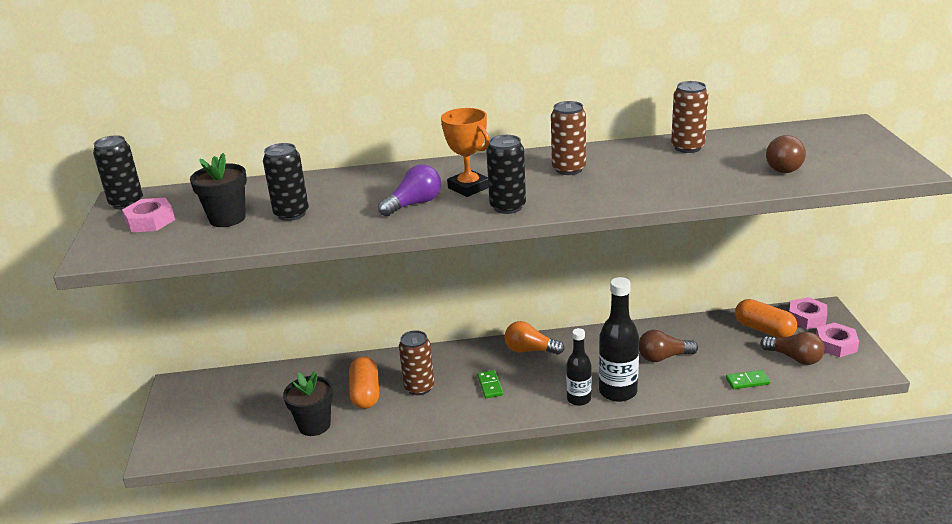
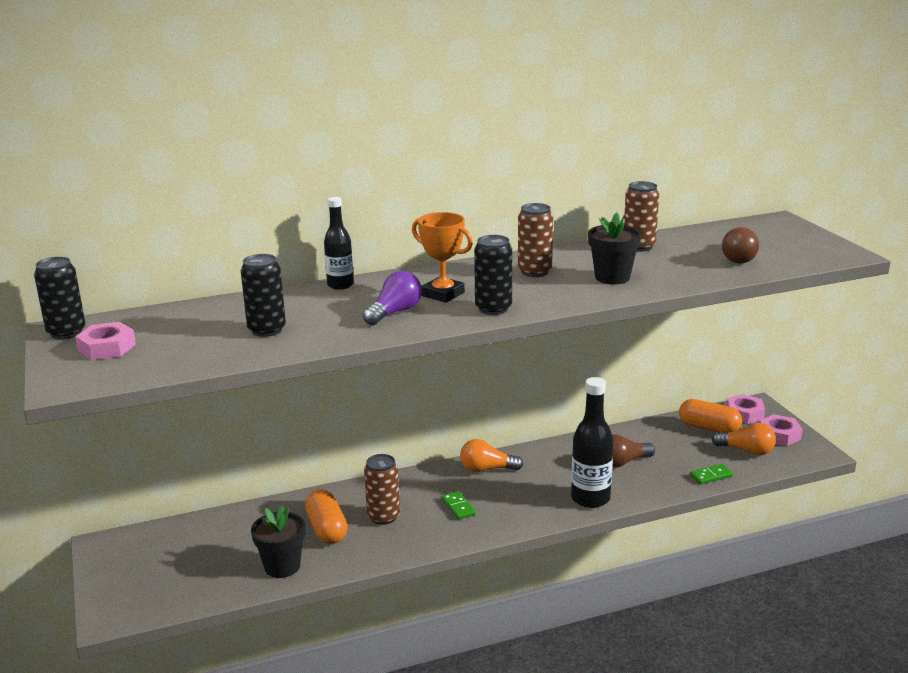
camera: 15 degrees left, 5 degrees down
black flower pot [190,153,247,227] -> black flower pot moved to [588,212,641,284]
black bottle [566,328,592,406] -> black bottle moved to [324,197,354,290]
brown light bulb [761,332,825,365] -> orange light bulb [711,423,776,455]

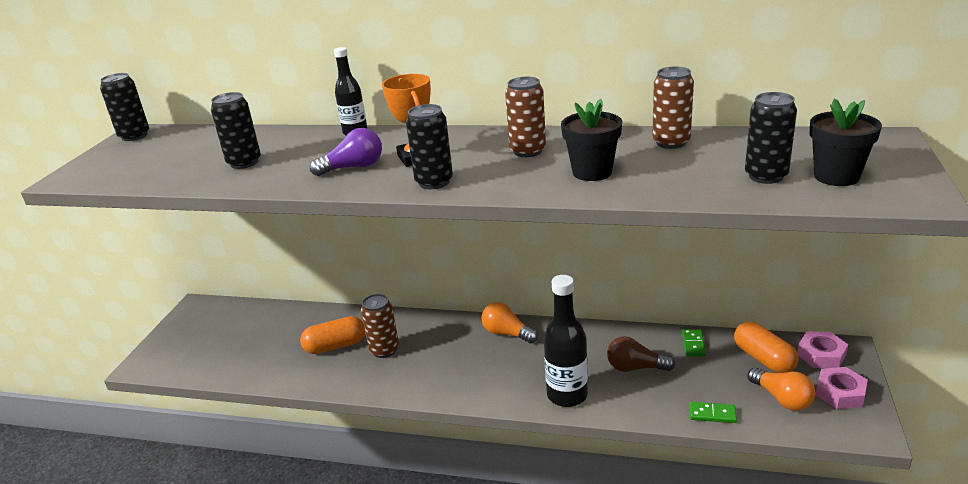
camera: 35 degrees right, 5 degrees up
pink nut [75,322,136,360] -> none
black flower pot [251,505,305,578] -> black flower pot moved to [810,98,882,186]
orange capsule [305,489,348,544] -> orange capsule turned 60 degrees clockwise [300,316,365,354]
green domino [441,491,476,520] -> green domino moved to [682,329,706,357]
brown light bulb [722,227,759,264] -> black can [745,92,797,184]

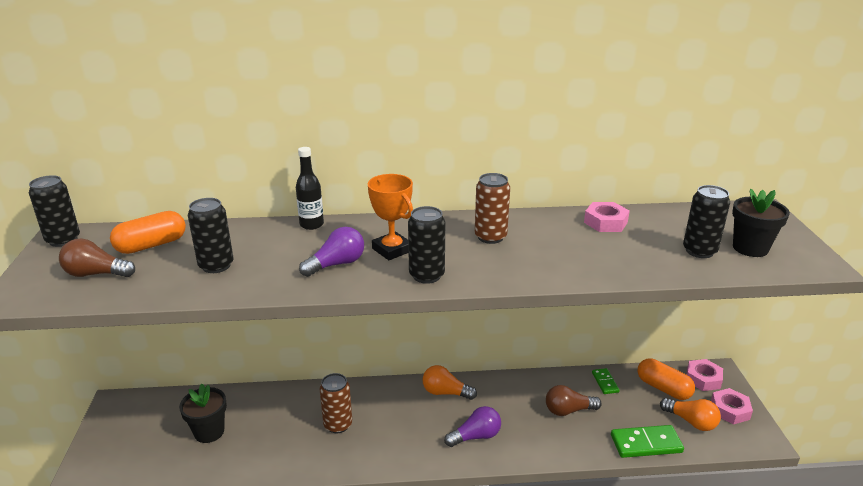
camera: 20 degrees left, 0 degrees up
orange capsule [300,316,365,354] -> orange capsule moved to [110,211,186,254]
black bottle [544,275,588,407] -> none
black flower pot [561,99,622,181] -> black flower pot moved to [179,384,227,443]
brown can [652,66,694,149] -> pink nut [584,202,630,232]
green domino [690,402,737,423] -> green domino [611,425,684,458], size x1.75
none -> brown light bulb [59,239,135,277]
none -> purple light bulb [444,406,501,447]

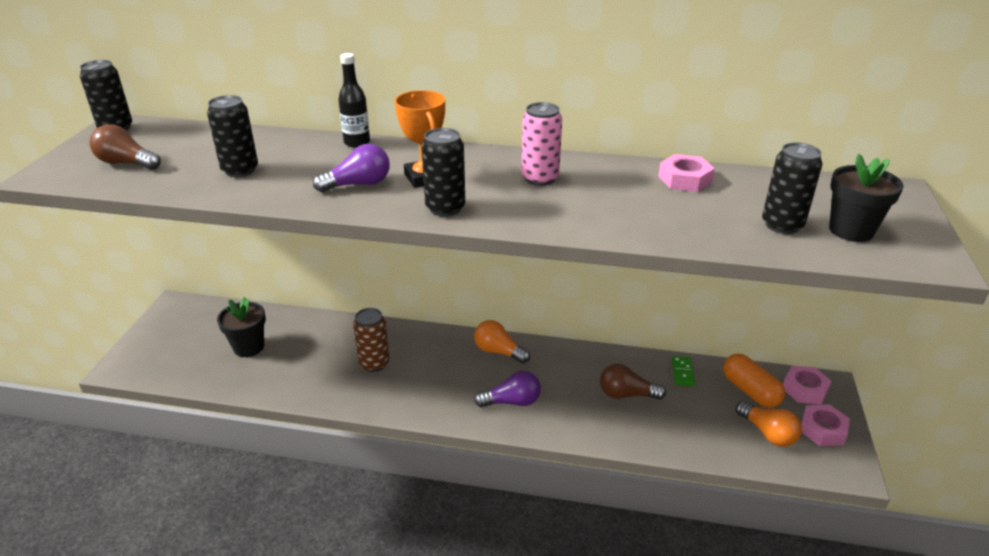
camera: 15 degrees right, 5 degrees up
orange capsule [110,211,186,254] -> none
brown can [475,173,510,244] -> pink can [521,102,562,186]
green domino [611,425,684,458] -> none

